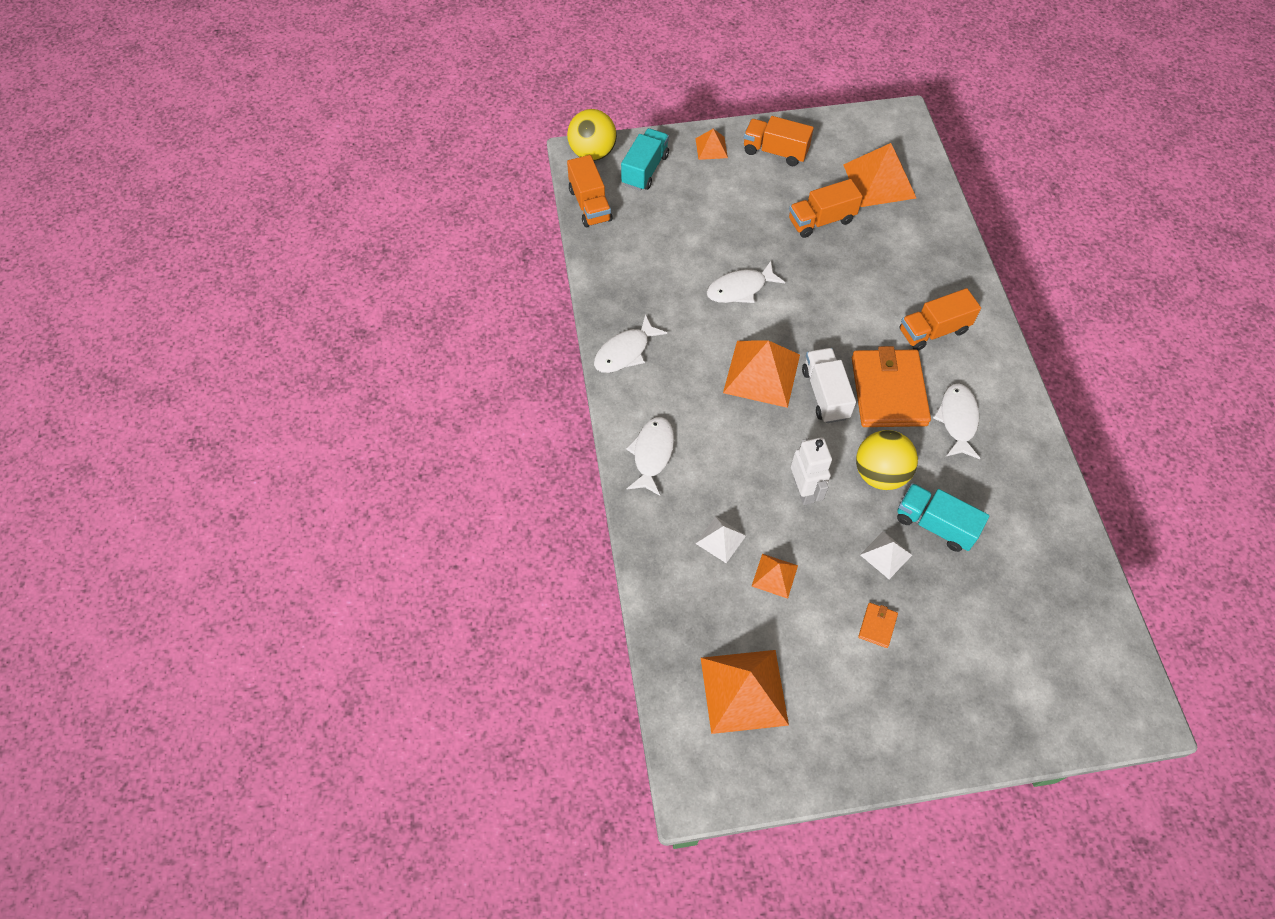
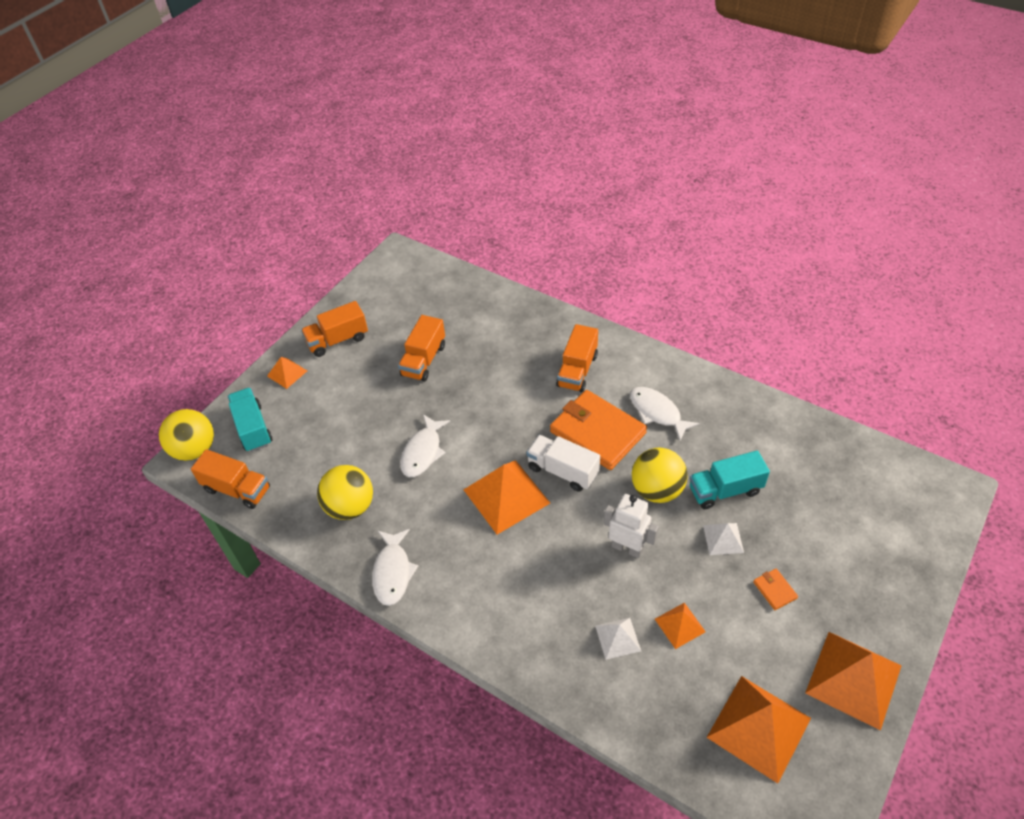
camera: 45 degrees left, 10 degrees down
white fish [626,417,674,496] -> none
orange pyramid [843,143,916,207] -> orange pyramid moved to [805,632,902,731]
none -> yellow ball [317,465,373,520]

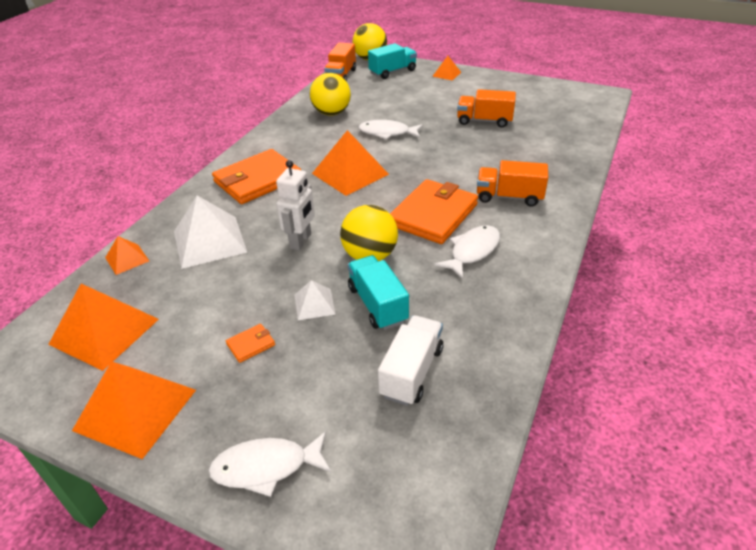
camera: 80 degrees right, 10 degrees down
orange truck [301,301,368,357] -> none
white fish [372,529,418,606] -> white fish moved to [208,431,331,497]
white truck [526,435,600,492] -> white truck moved to [378,315,443,406]
white pyramid [595,618,641,660] -> white pyramid [174,195,247,269], size x1.94
orange pyramid [655,603,706,649] -> orange pyramid moved to [105,236,149,275]
none -> orange wallet [212,149,301,204]

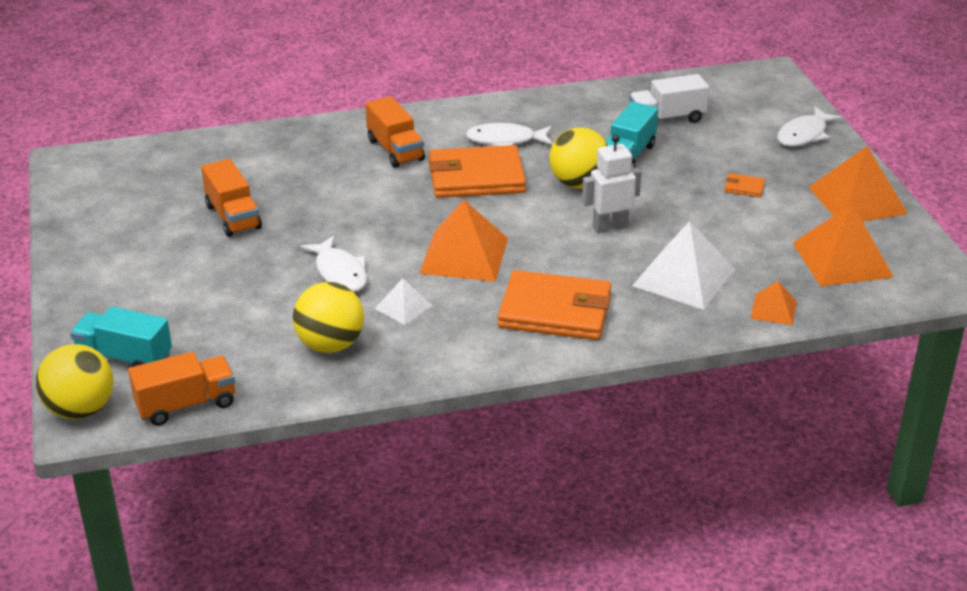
camera: 130 degrees left, 5 degrees down
white fish [208,431,331,497] -> white fish turned 90 degrees clockwise [777,107,843,147]
white pyramid [294,280,336,320] -> white pyramid moved to [375,278,432,325]
orange pyramid [432,56,461,81] -> none

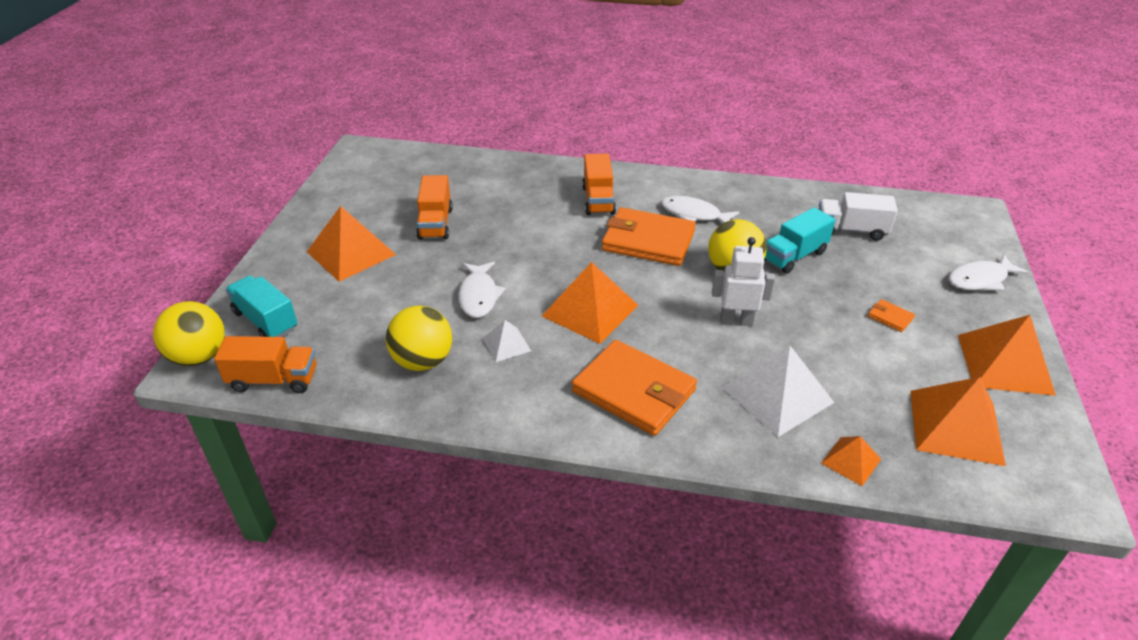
camera: 25 degrees right, 5 degrees up
none -> orange pyramid [307,206,396,282]

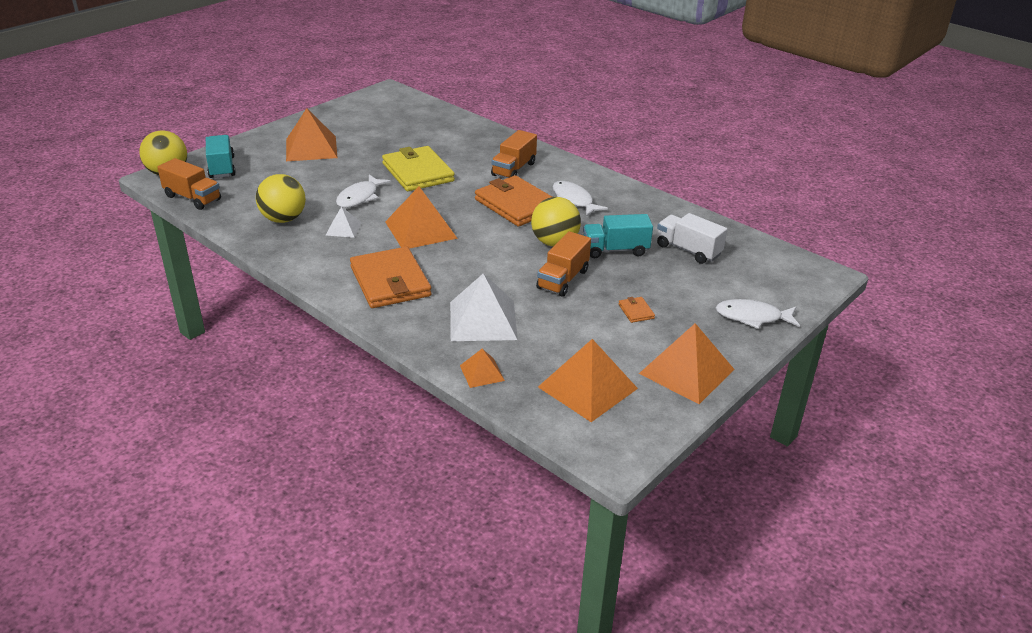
camera: 30 degrees right, 5 degrees down
orange truck [416,175,453,240] -> orange truck moved to [536,231,591,297]
white robot [712,237,775,326] -> none
none -> yellow wallet [382,146,455,191]

